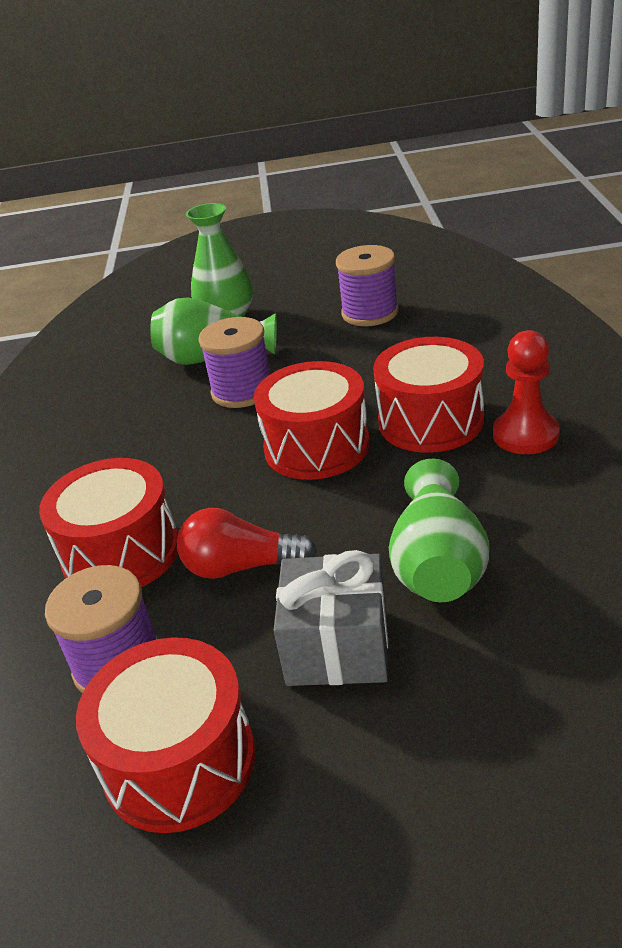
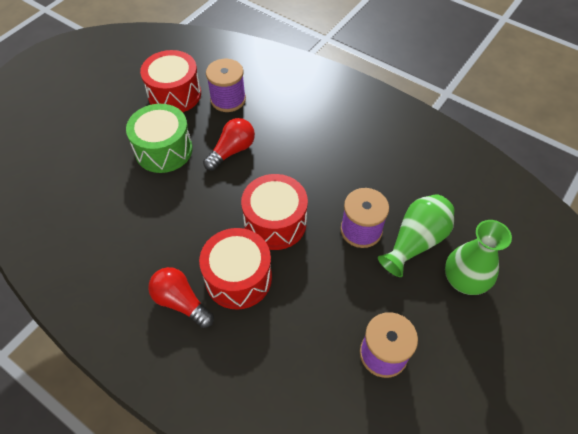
camera: 125 degrees right, 20 degrees up
red drum [39,458,178,588] -> none
grey gift [274,550,388,686] -> green drum [126,104,193,173]
green vase [389,458,489,602] -> none
red pawn [493,330,560,454] -> red light bulb [148,267,214,328]

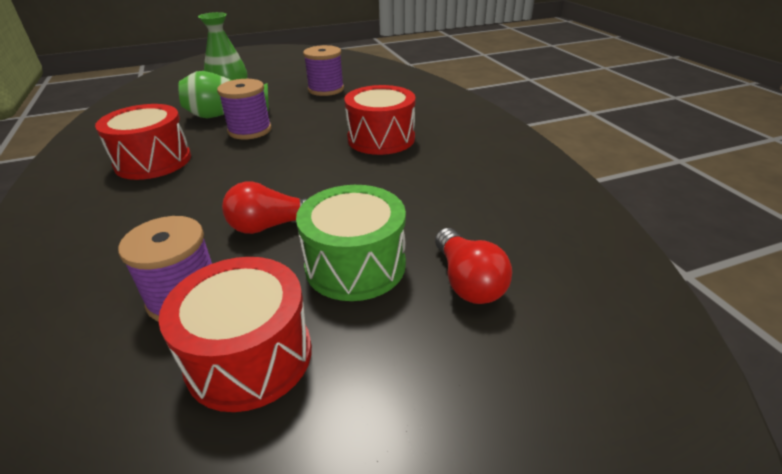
camera: 145 degrees left, 20 degrees down
red light bulb [148,267,214,328] -> red light bulb moved to [435,228,512,304]
red drum [241,174,308,250] -> red drum moved to [95,104,191,180]

